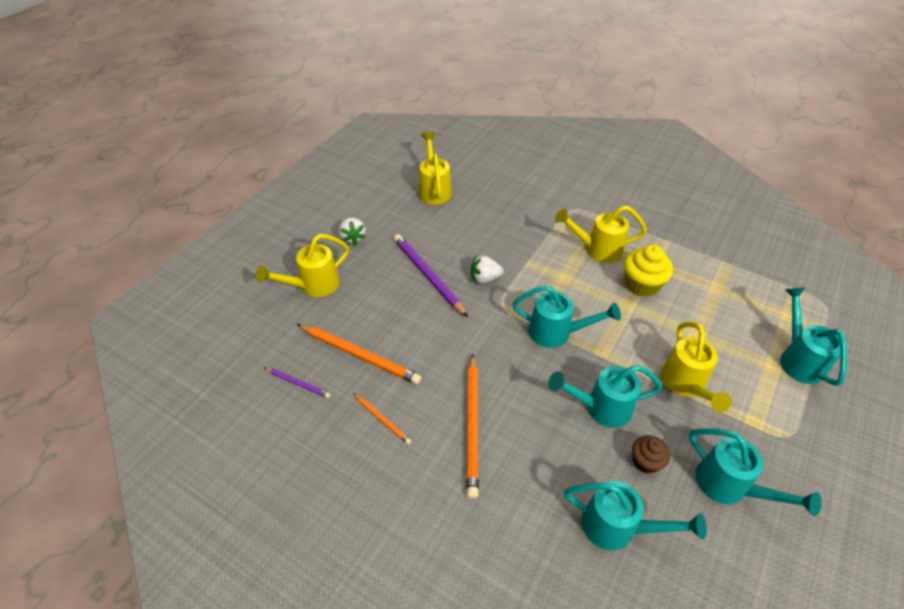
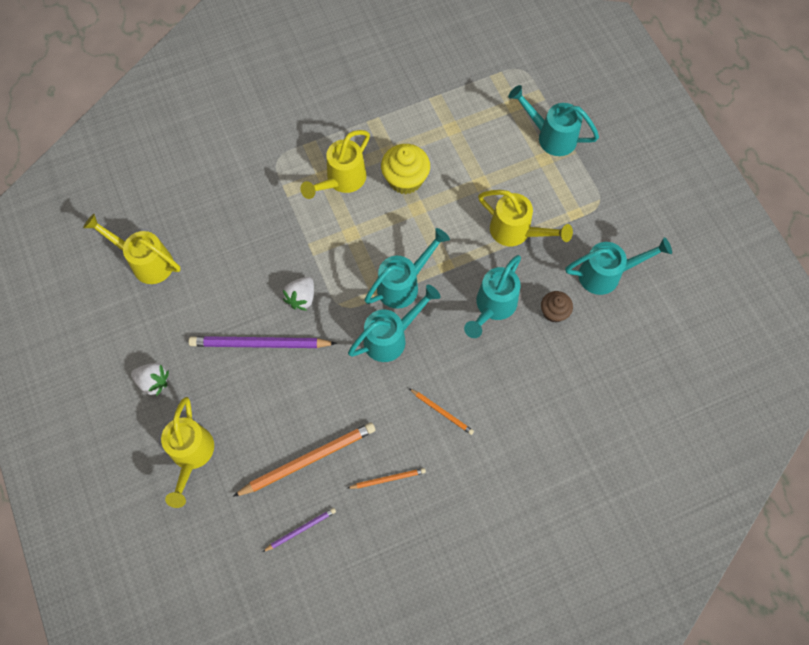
camera: 55 degrees left, 20 degrees up
orange pencil [466,354,479,499] -> orange pencil [409,388,474,435], size x0.52
turquoise watering can [564,481,707,551] -> turquoise watering can moved to [348,285,441,362]

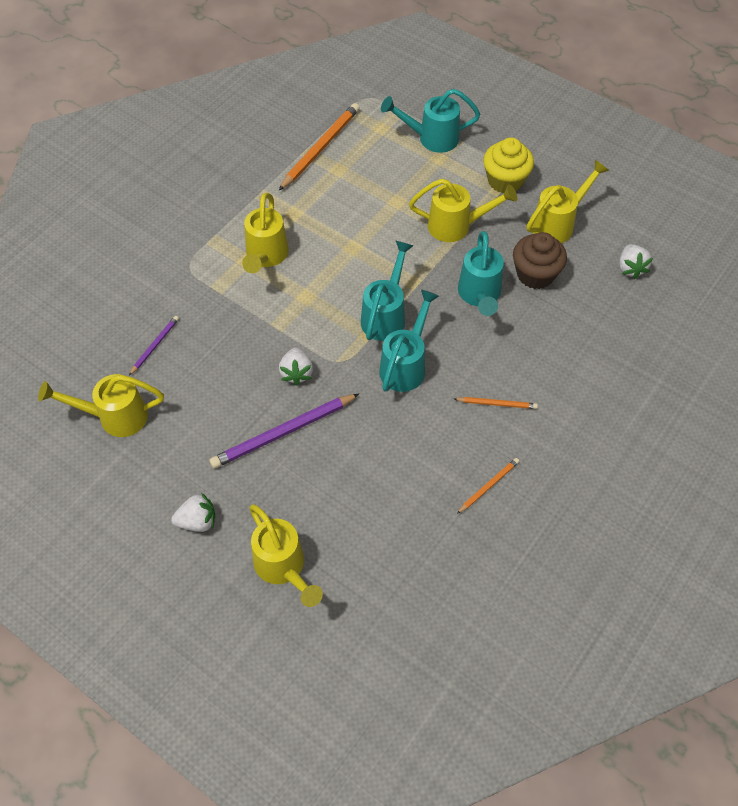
camera: 30 degrees left, 10 degrees down
orange pencil [233,422,376,497] -> orange pencil moved to [279,103,360,190]
purple pencil [262,508,336,552] -> purple pencil moved to [129,316,179,375]
yellow cupcake [381,144,430,194] -> yellow cupcake moved to [483,138,534,193]
brown cupcake [541,291,573,322] -> brown cupcake [513,232,567,289], size x1.62
turquoise watering can [565,237,672,295] -> yellow watering can [527,159,609,243]
none -> white strawberry [619,244,653,279]

